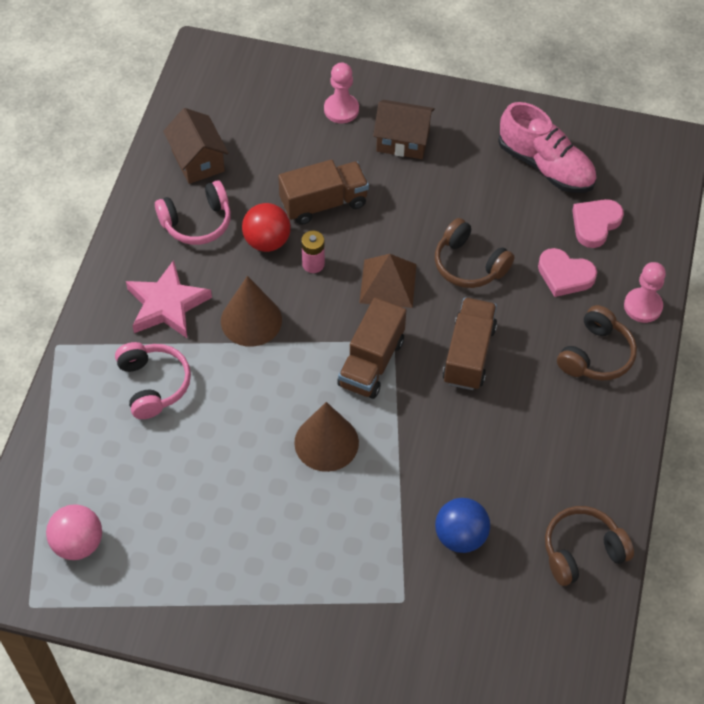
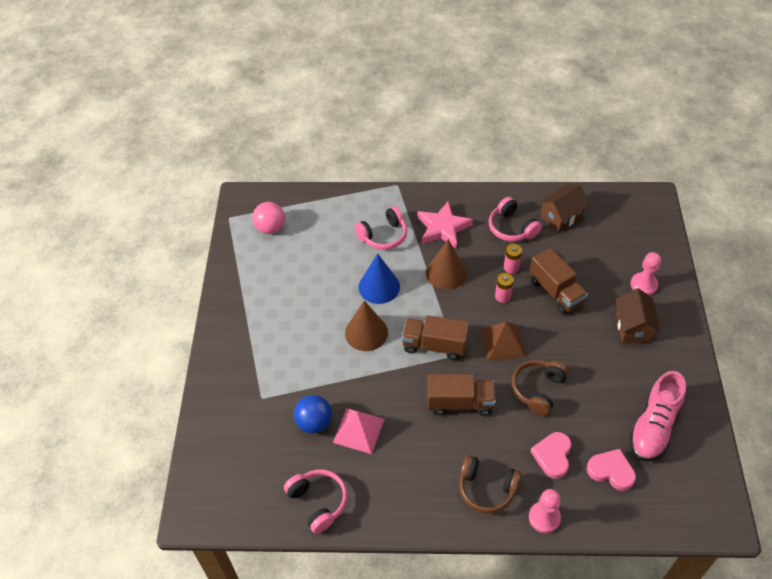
camera: 80 degrees right, 5 degrees down
red ball [242,203,291,252] -> pink battery [504,244,522,274]
brown headphones [545,506,634,586] -> pink headphones [284,469,347,534]
none -> pink pyramid [333,408,384,454]
none -> blue cone [358,253,400,304]

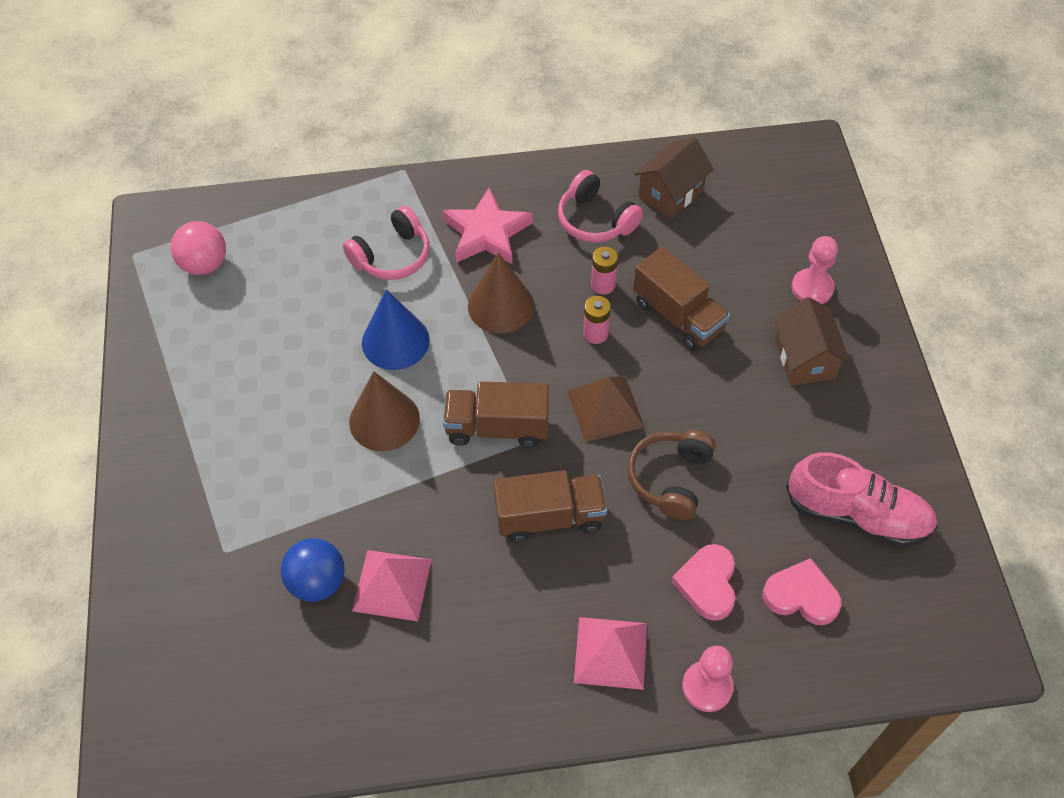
camera: 10 degrees left, 5 degrees up
pink headphones [284,469,347,534] -> none
brown headphones [459,455,522,513] -> pink pyramid [574,617,647,690]
pink shoe [629,371,686,461] -> pink shoe turned 90 degrees counterclockwise [786,452,937,547]

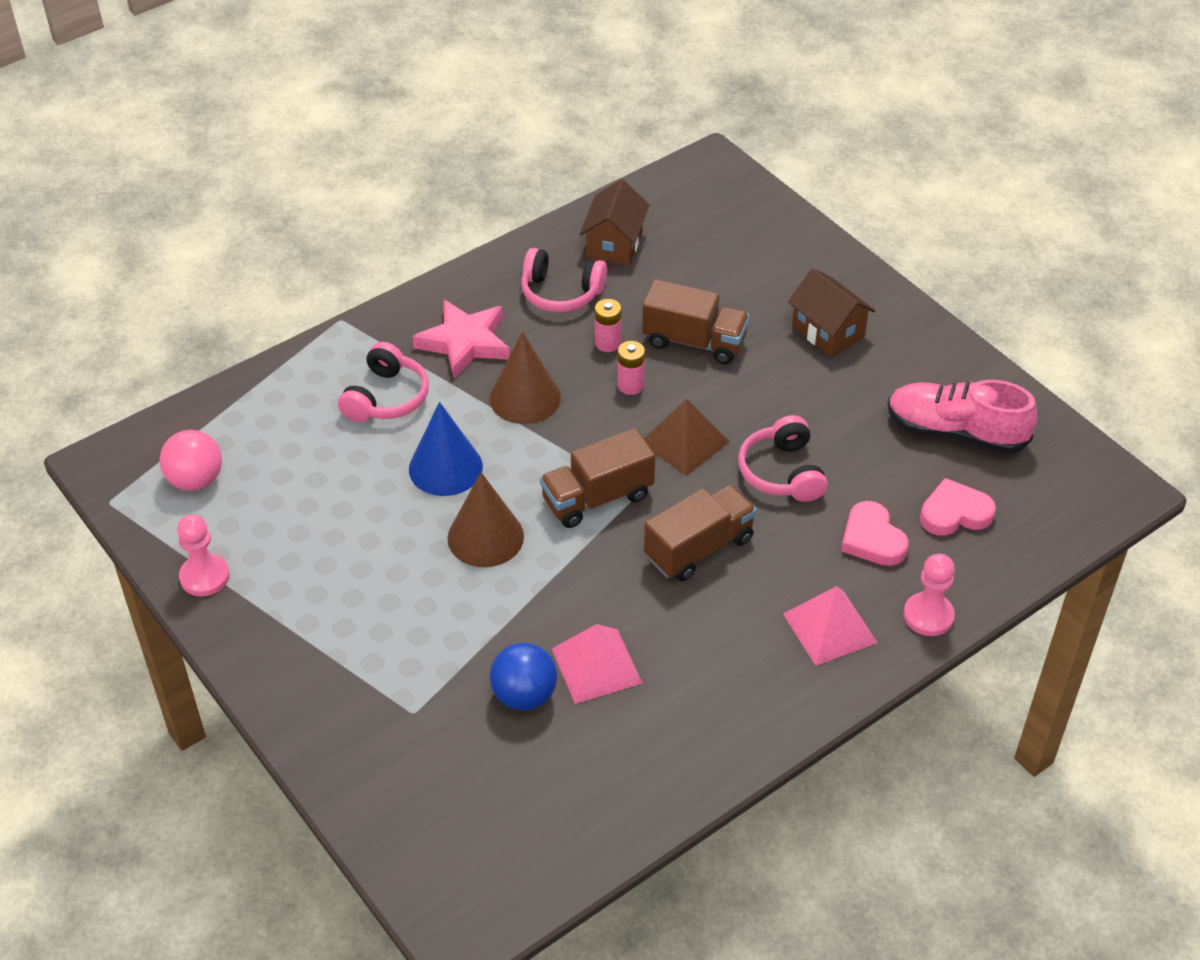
camera: 30 degrees left, 10 degrees down
brown headphones [627,430,716,520] -> pink headphones [738,415,828,502]
pink shoe [786,452,937,547] -> pink shoe turned 150 degrees counterclockwise [888,380,1037,454]
pink pawn [791,236,838,304] -> pink pawn moved to [177,514,230,596]

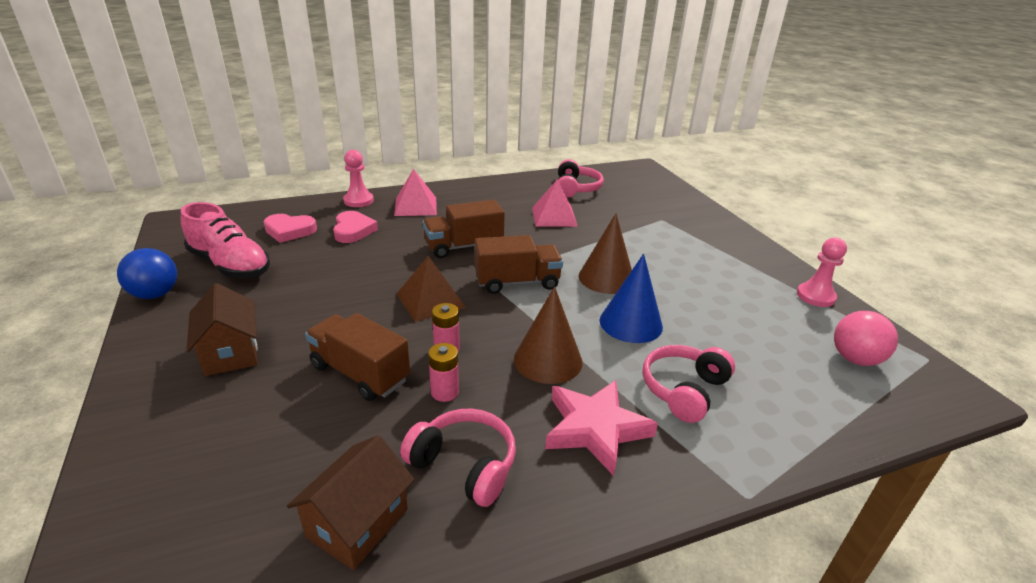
camera: 165 degrees left, 15 degrees down
blue ball [490,643,557,710] -> blue ball moved to [117,248,177,299]
pink headphones [738,415,828,502] -> pink headphones moved to [558,159,604,198]

